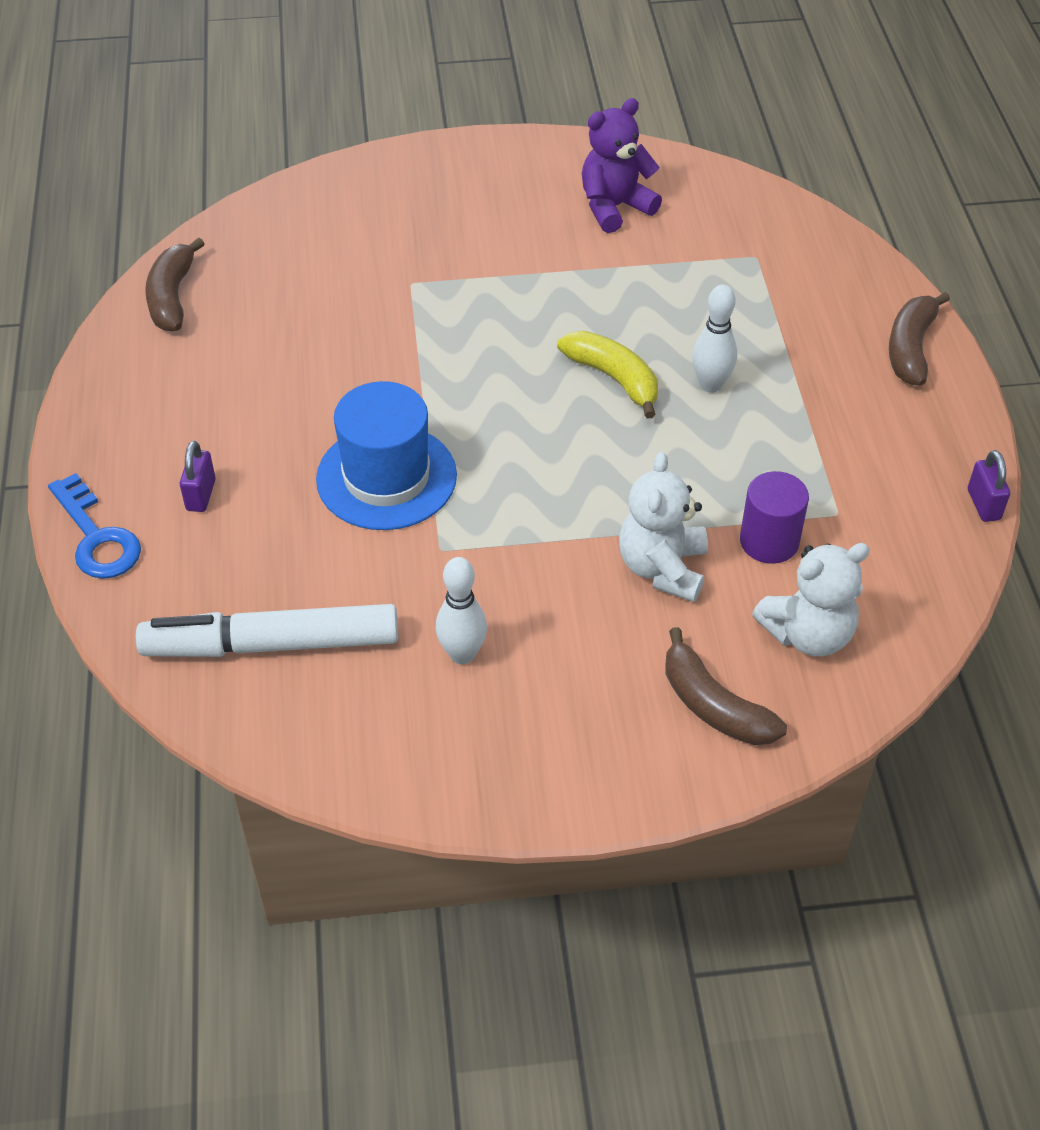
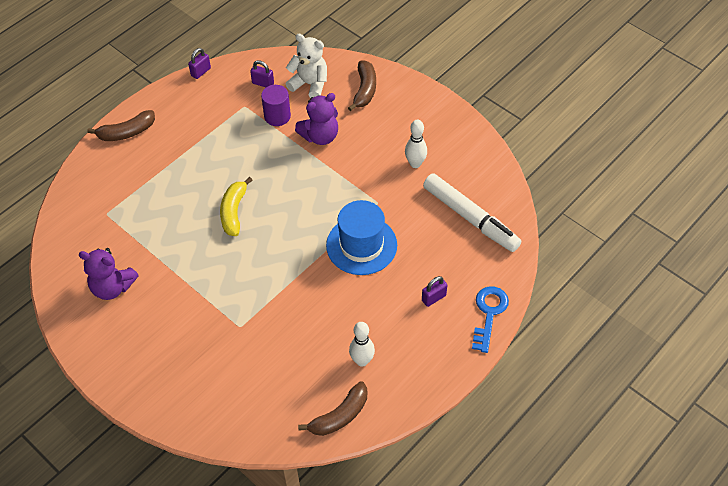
camera: 130 degrees left, 5 degrees up
white teddy bear [619,452,708,602] -> purple teddy bear [295,93,338,145]
white bowling pin [692,285,737,393] -> white bowling pin moved to [349,322,375,367]
none -> purple padlock [250,60,274,87]

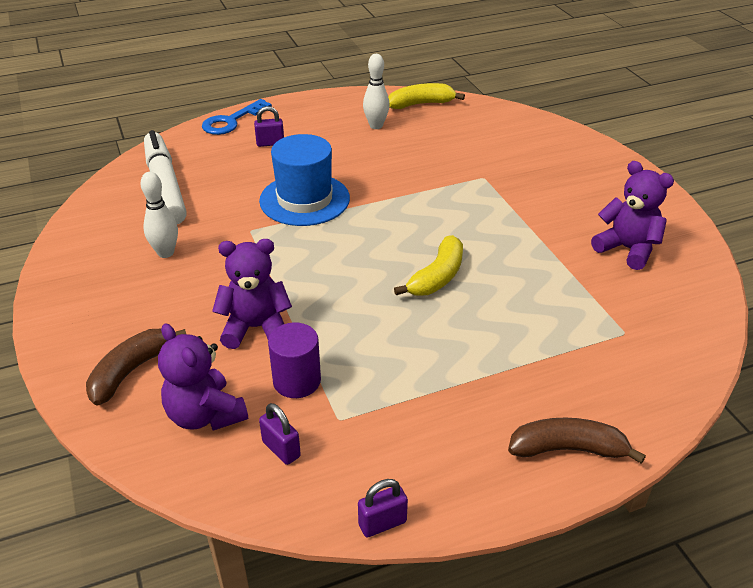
camera: 155 degrees left, 15 degrees down
white teddy bear [286,34,327,98] -> purple teddy bear [158,323,248,430]
brown banana [298,381,367,436] -> yellow banana [388,83,465,109]

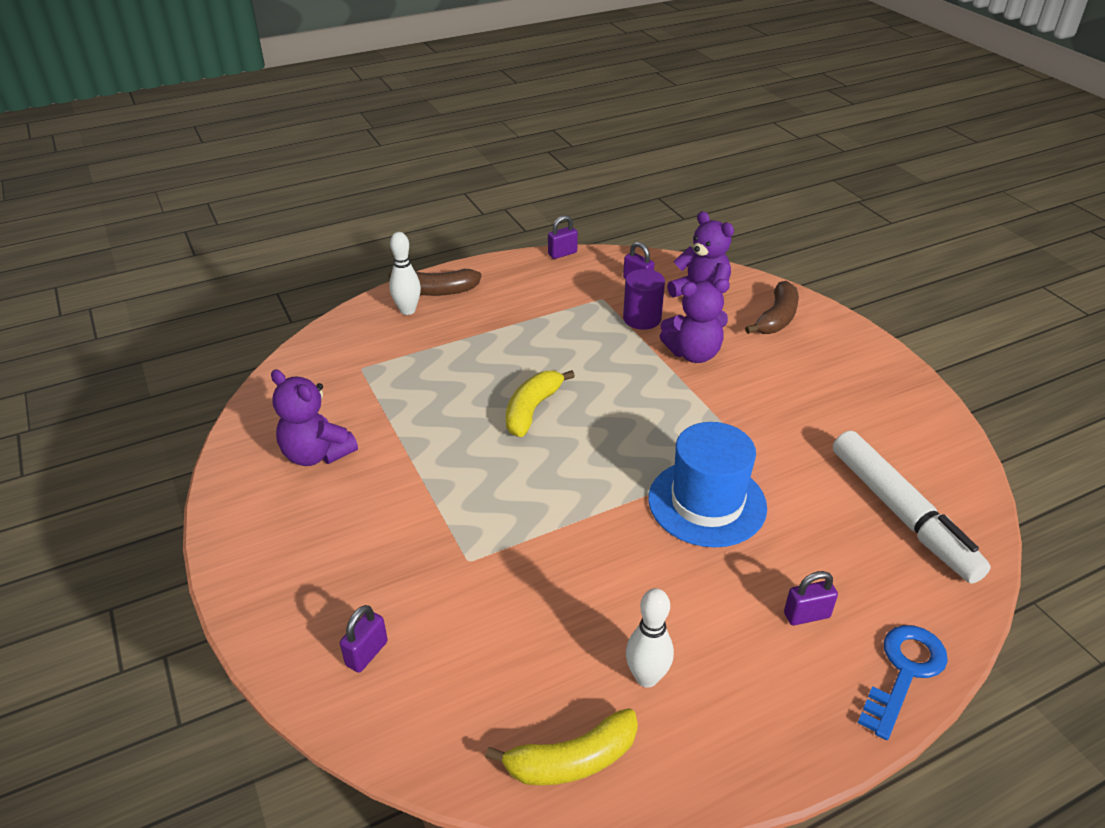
camera: 175 degrees right, 0 degrees up
white bowling pin [140,172,178,258] -> white bowling pin moved to [389,232,421,315]
none -> purple padlock [340,605,388,673]

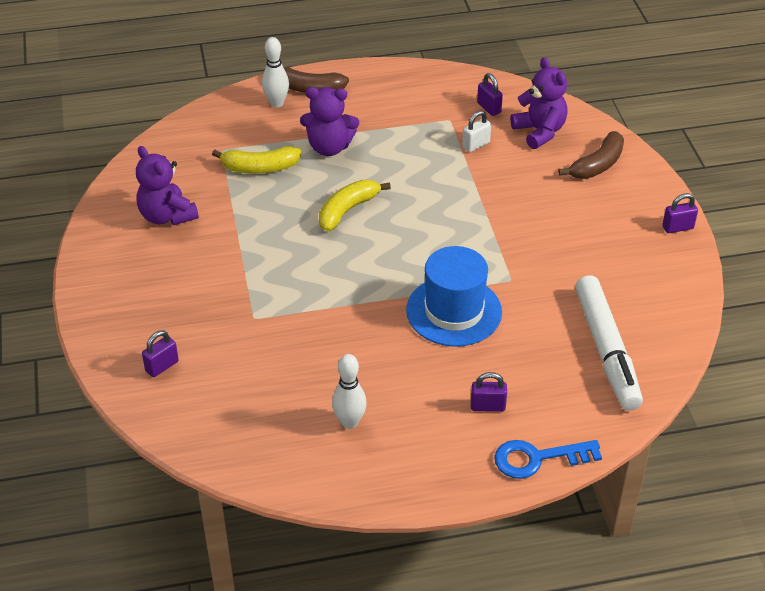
camera: 15 degrees right, 5 degrees up
yellow banana [485,708,638,785] -> yellow banana moved to [212,146,302,173]
purple padlock [548,215,578,259] -> purple padlock moved to [662,193,698,233]
purple cylinder [623,269,665,330] -> white padlock [462,111,491,152]
purple teddy bear [660,279,730,363] -> purple teddy bear moved to [300,87,359,156]
blue key [858,625,948,740] -> blue key turned 150 degrees counterclockwise [494,440,602,479]

